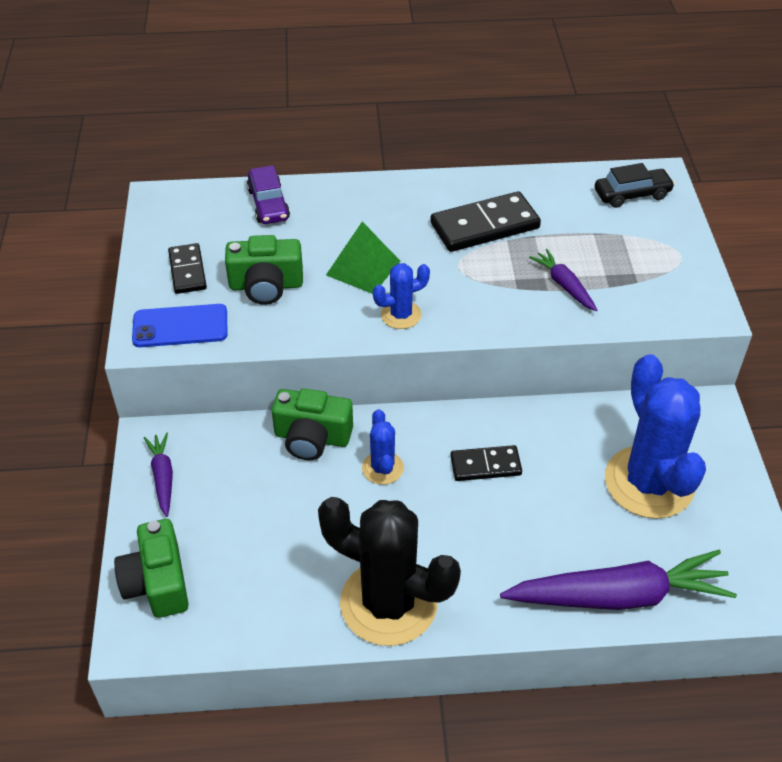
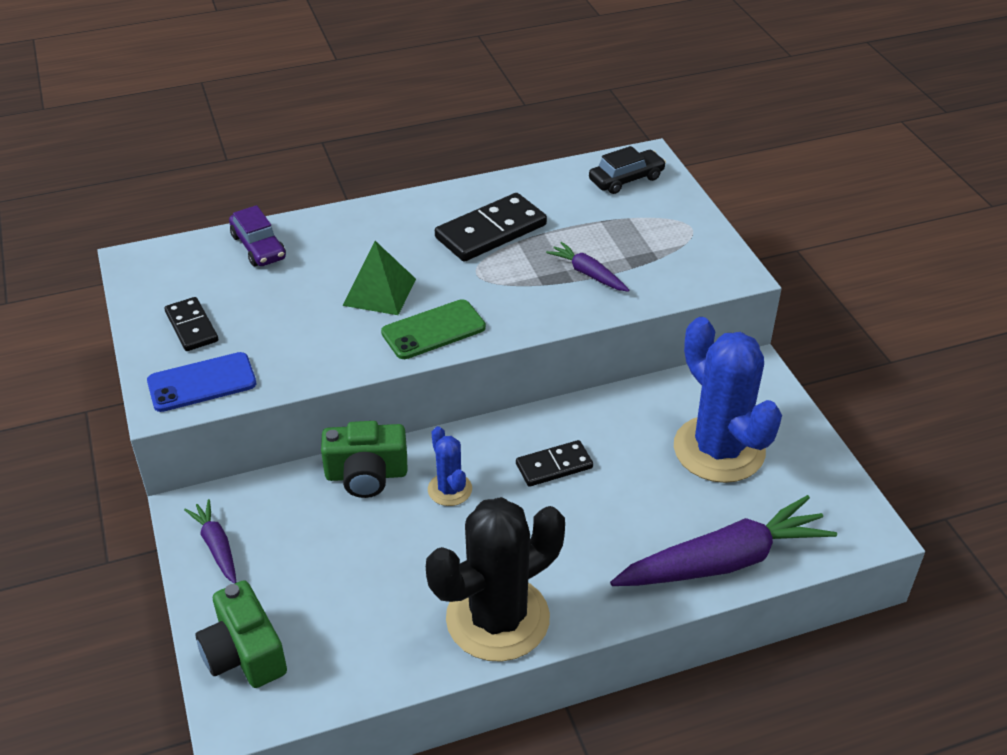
camera: 15 degrees left, 5 degrees down
green camera [225,235,303,305] -> none
black cactus [318,497,461,646] -> black cactus turned 45 degrees counterclockwise [426,497,565,662]
blue cactus [373,263,430,329] -> green phone [381,299,486,359]

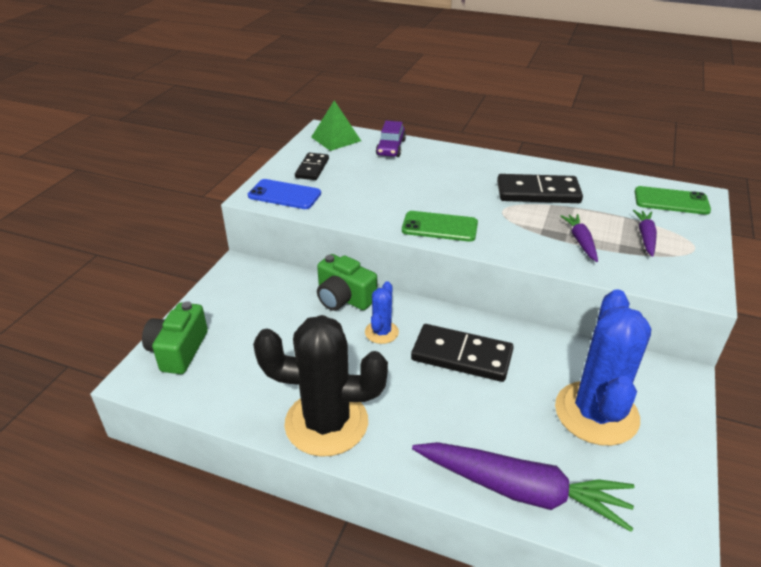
camera: 40 degrees right, 5 degrees down
purple carrot [184,499,237,584] -> purple carrot moved to [633,210,657,257]
green pyramid [342,241,416,315] -> green pyramid moved to [311,100,361,151]
black domino [516,440,593,487] -> black domino [411,324,514,382], size x1.65
black car [589,146,666,194] -> green phone [635,186,711,215]

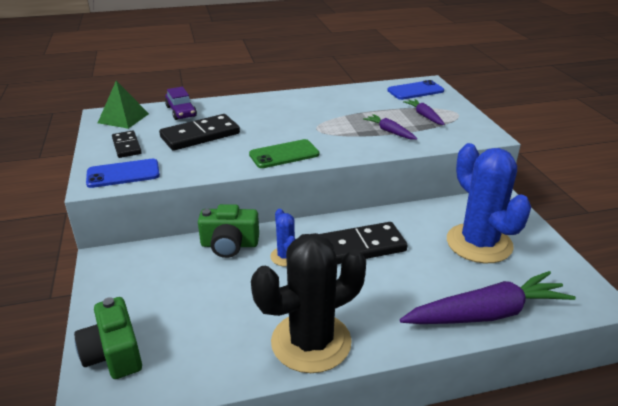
camera: 35 degrees left, 5 degrees down
black domino [497,174,583,203] -> black domino moved to [159,114,240,151]
green phone [635,186,711,215] -> blue phone [387,80,444,100]

